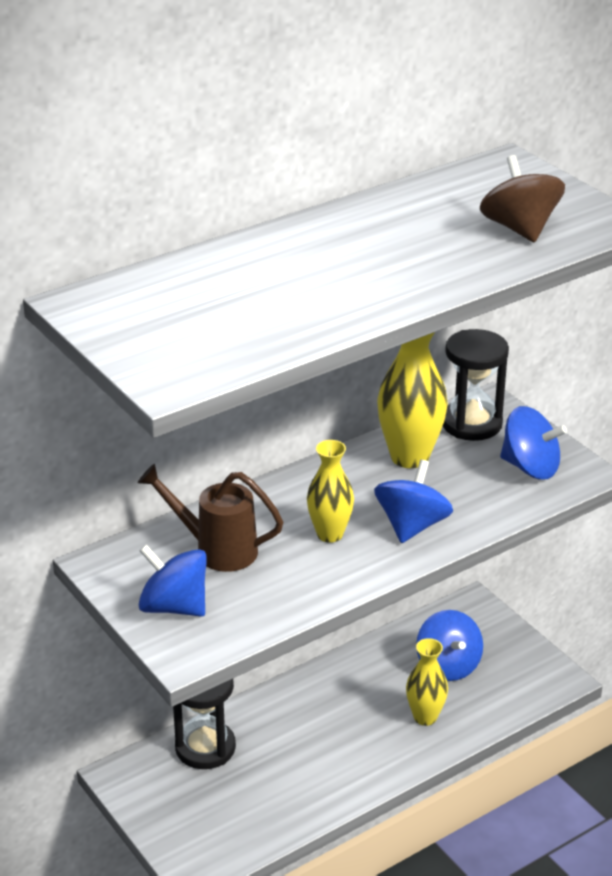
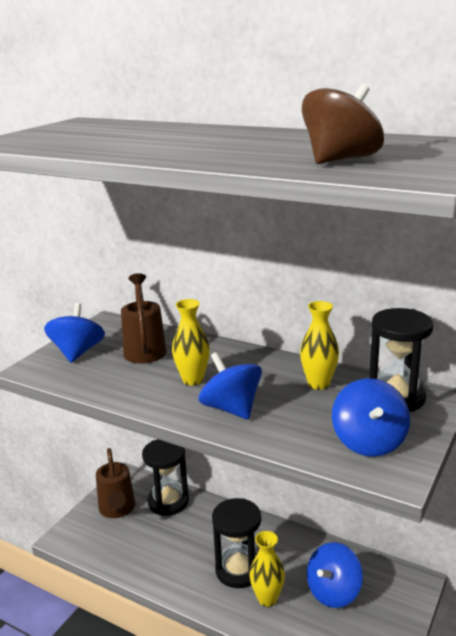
camera: 65 degrees right, 10 degrees down
blue spinning top [374,460,453,543] -> blue spinning top turned 120 degrees counterclockwise [199,352,262,420]
yellow vase [377,332,448,468] -> yellow vase [300,301,339,390], size x0.64
none -> brown watering can [96,448,135,518]
none -> black hourglass [212,498,261,588]

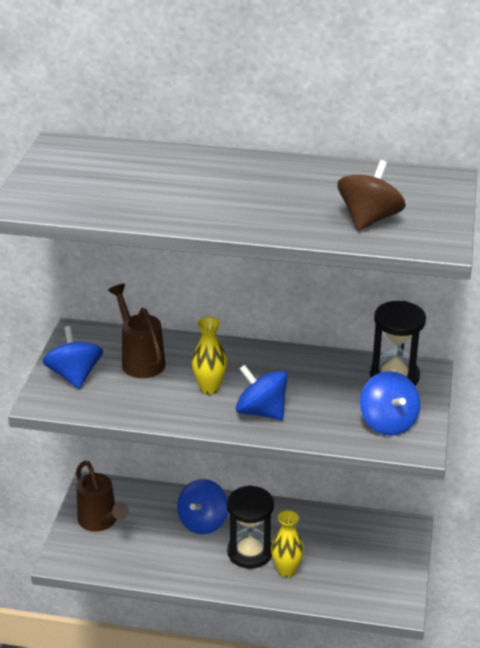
camera: 20 degrees left, 10 degrees up
black hourglass [142,439,189,516] -> none
yellow vase [300,301,339,390] -> none
blue spinning top [307,542,363,608] -> blue spinning top moved to [177,479,228,534]

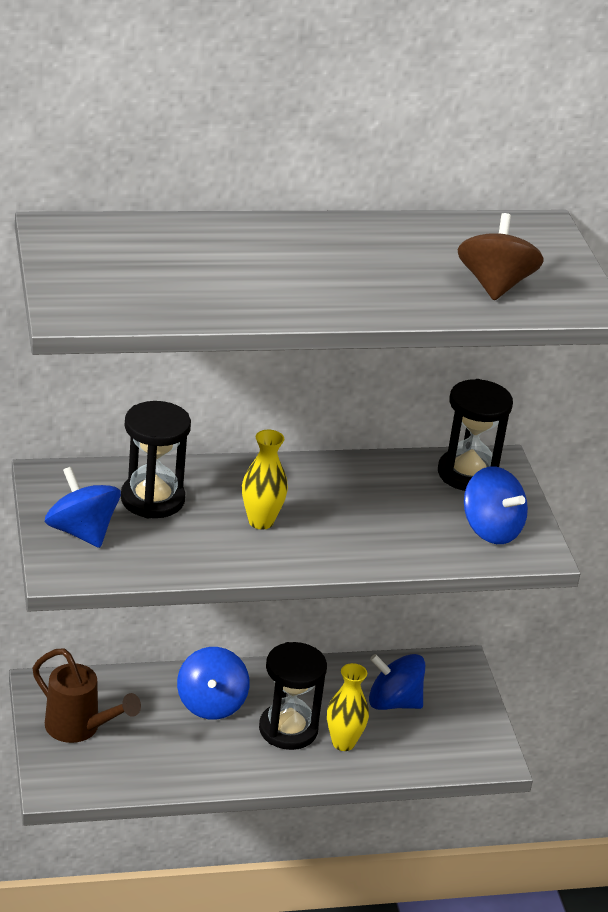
camera: 25 degrees left, 0 degrees up
brown watering can [108,284,166,378] -> black hourglass [121,401,191,518]
blue spinning top [236,365,288,420] -> blue spinning top moved to [369,654,425,710]

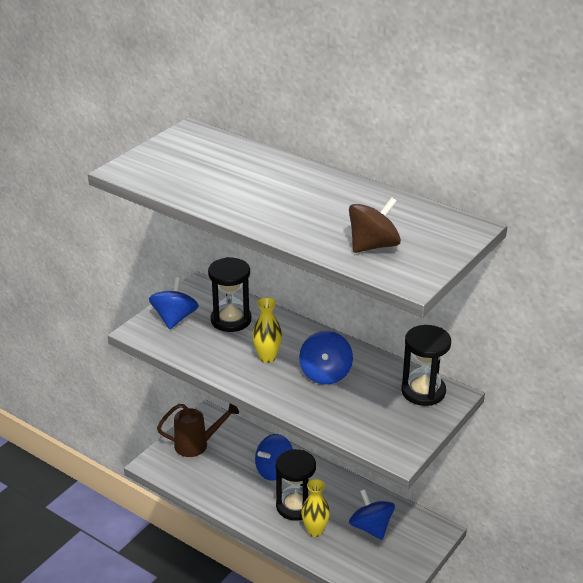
camera: 50 degrees right, 0 degrees up
brown watering can [33,648,141,743] -> brown watering can turned 90 degrees counterclockwise [157,404,239,457]
blue spinning top [464,466,528,544] -> blue spinning top moved to [299,331,353,385]

